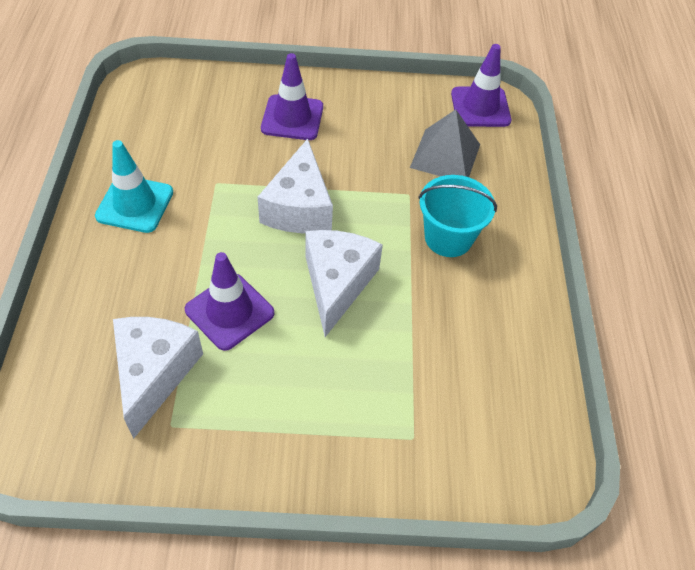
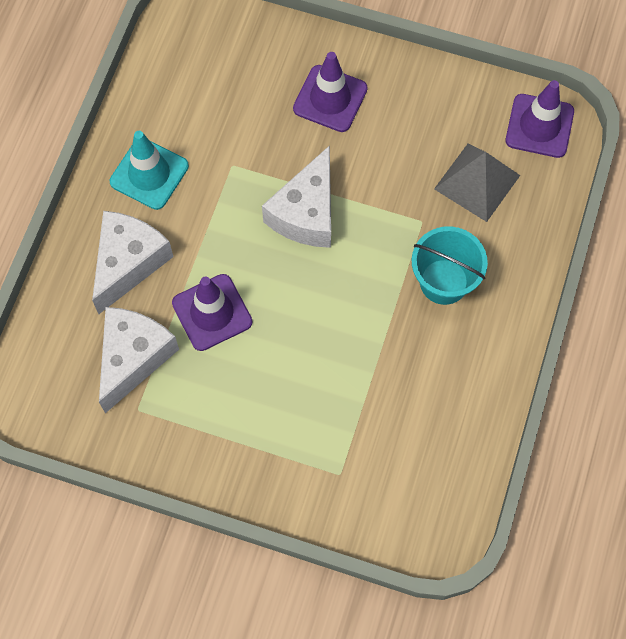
camera: 20 degrees right, 15 degrees up
white cheese [305,230,383,337] -> white cheese moved to [92,211,173,314]

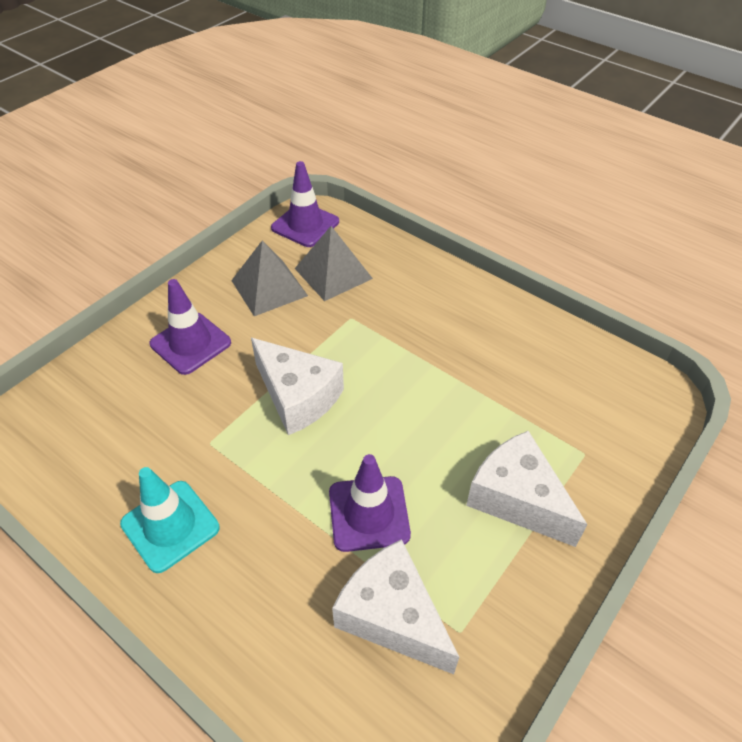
camera: 70 degrees left, 20 degrees down
white cheese [92,211,173,314] -> white cheese moved to [466,431,588,547]
turquoise bucket [412,226,488,305] -> none
none -> grey pyramid [231,240,308,316]

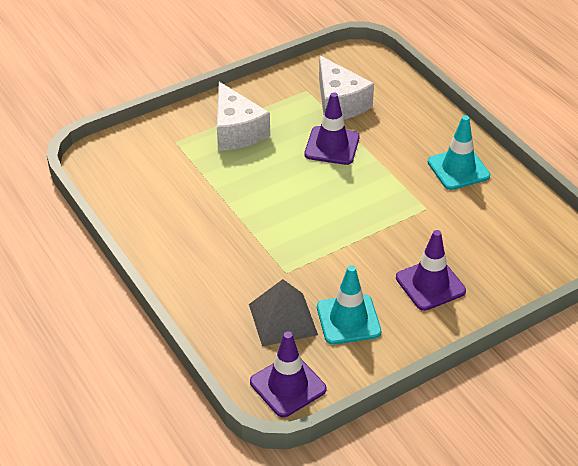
camera: 160 degrees left, 5 degrees down
grey pyramid [231,240,308,316] -> turquoise traffic cone [317,265,381,345]
white cheese [251,338,344,435] -> none

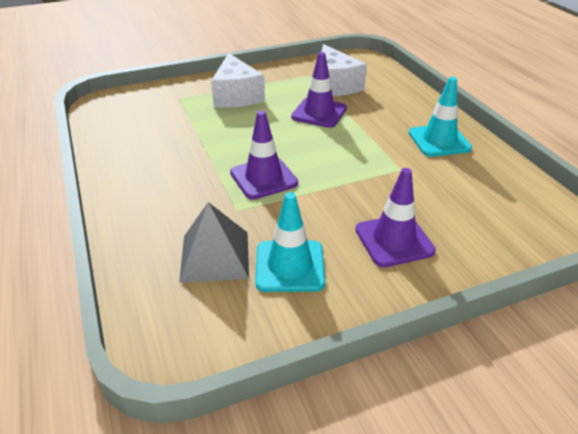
camera: 10 degrees right, 5 degrees down
purple traffic cone [250,331,327,417] -> purple traffic cone moved to [230,110,298,200]

